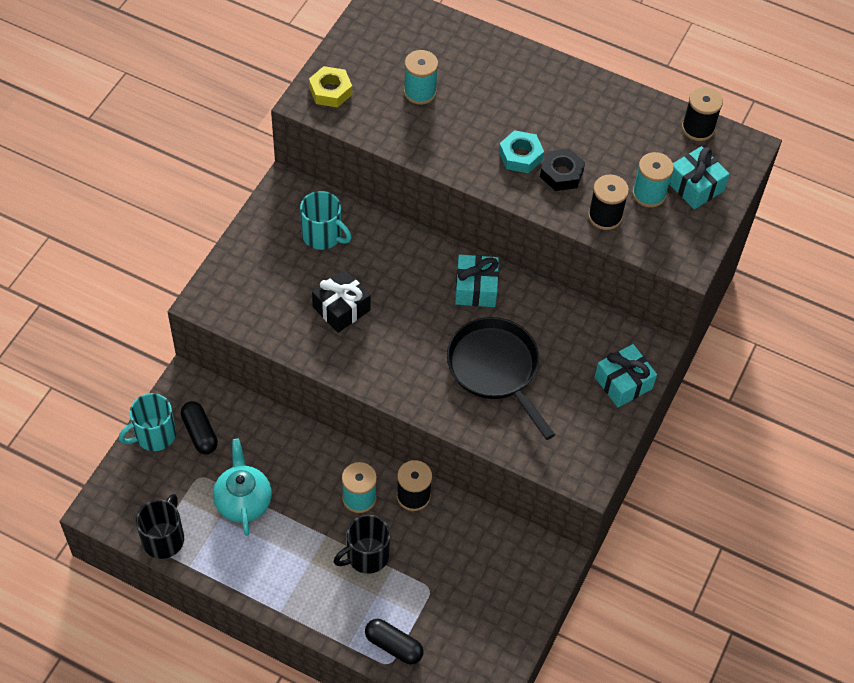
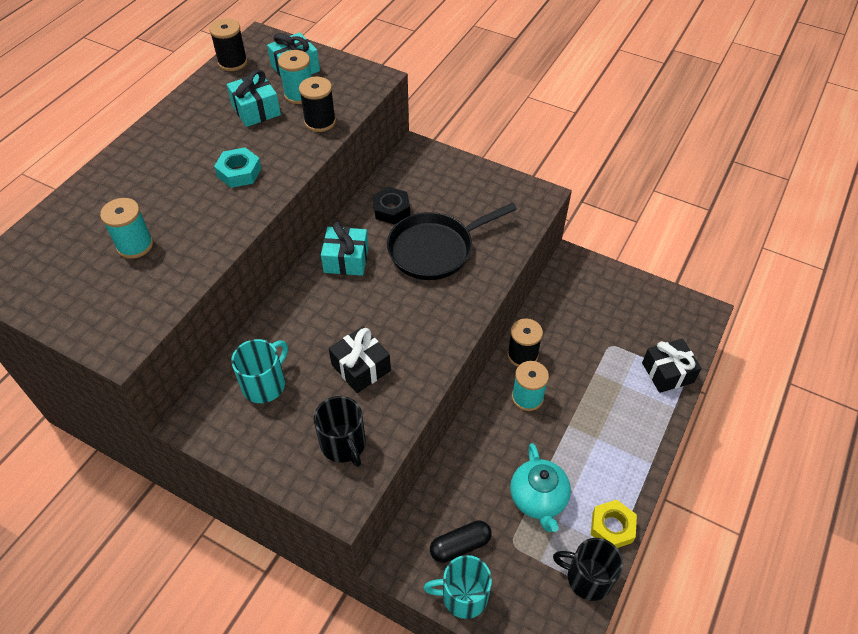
camera: 85 degrees left, 5 degrees down
turquoise mug [119,393,176,451] -> turquoise mug turned 120 degrees clockwise [424,555,492,619]
turquoise teapot [213,439,272,536] -> turquoise teapot turned 90 degrees counterclockwise [510,443,571,532]
yellow nut [309,66,352,108] -> yellow nut moved to [591,500,637,548]
black mug [334,515,390,574] -> black mug moved to [314,396,366,467]
black capsule [365,619,424,664] -> black gift [642,339,702,393]
black nut [540,149,585,191] -> black nut moved to [373,187,410,224]
turquoise gift [595,344,657,408] -> turquoise gift moved to [227,70,281,127]

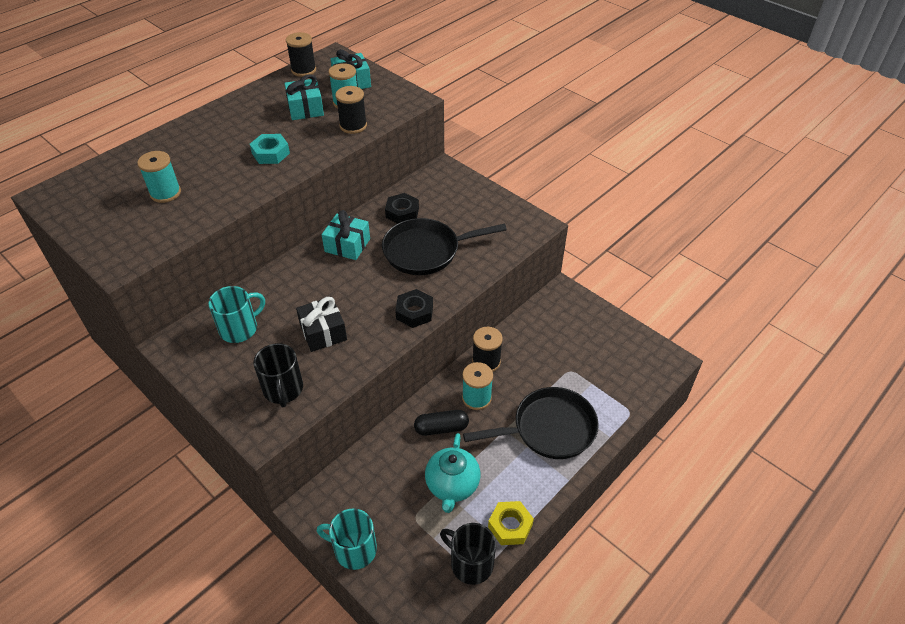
camera: 15 degrees right, 5 degrees down
black capsule [430,520,492,563] -> black capsule moved to [414,410,469,436]
black gift [642,339,702,393] -> none
none -> black nut [395,289,433,328]
none -> black pan [463,387,599,459]

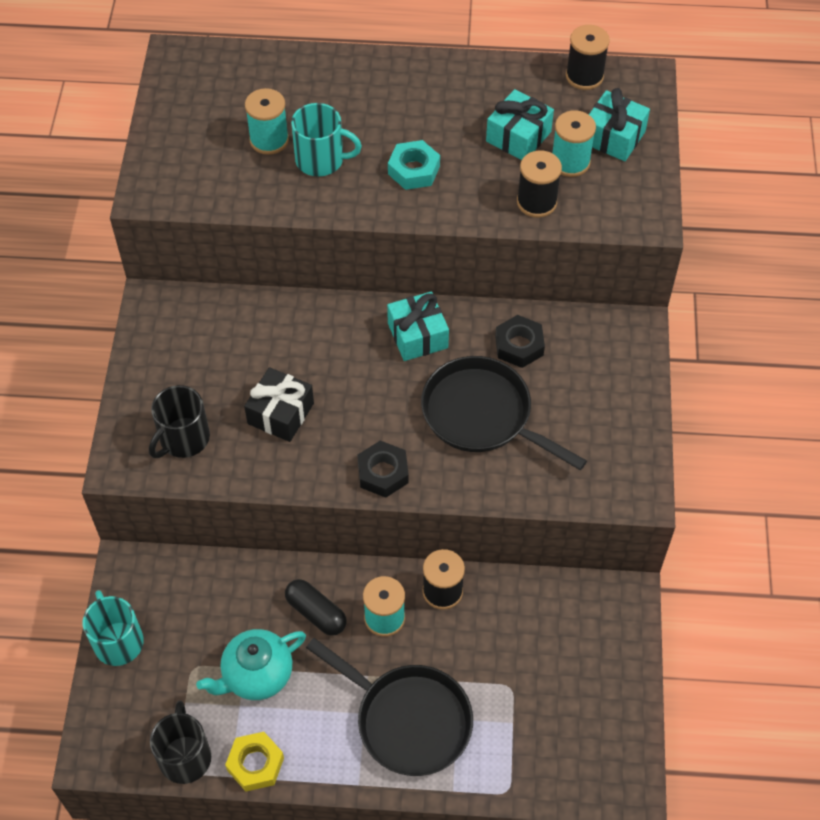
camera: 50 degrees right, 10 degrees up
turquoise mug [208,286,265,343] -> turquoise mug moved to [291,103,362,176]

